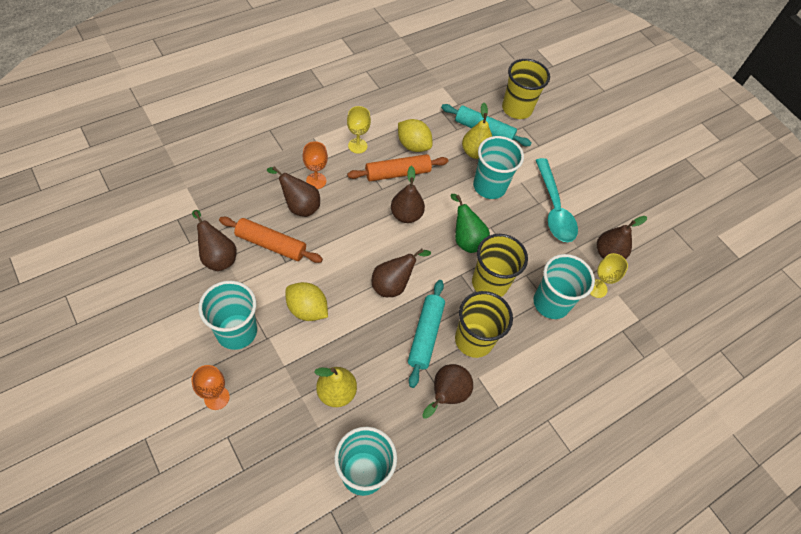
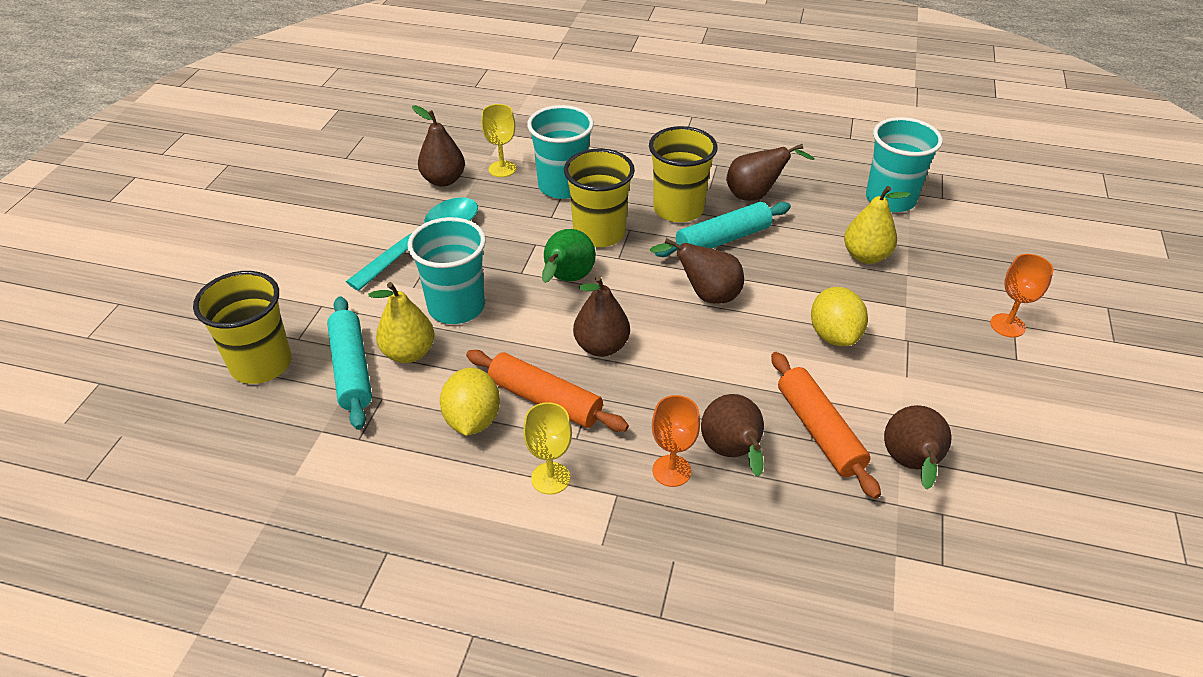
camera: 125 degrees left, 15 degrees down
turquoise cup [198,281,257,350] -> none

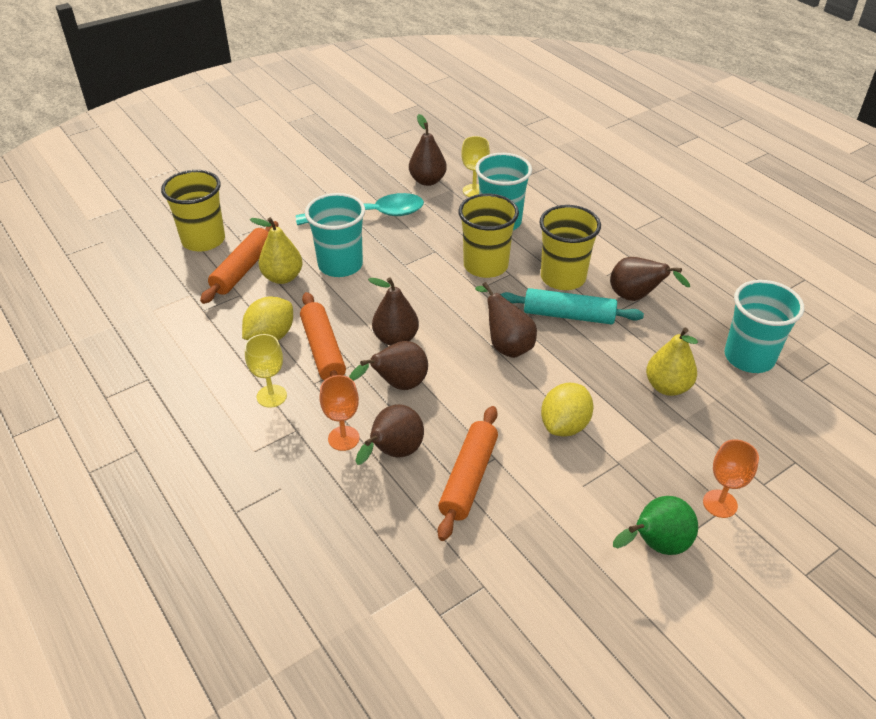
camera: 40 degrees right, 0 degrees up
turquoise rolling pin [327,296,372,430] -> orange rolling pin [200,221,278,304]
green pear [542,229,596,283] -> green pear moved to [613,496,698,555]
brown pear [884,405,952,490] -> brown pear moved to [349,341,428,390]

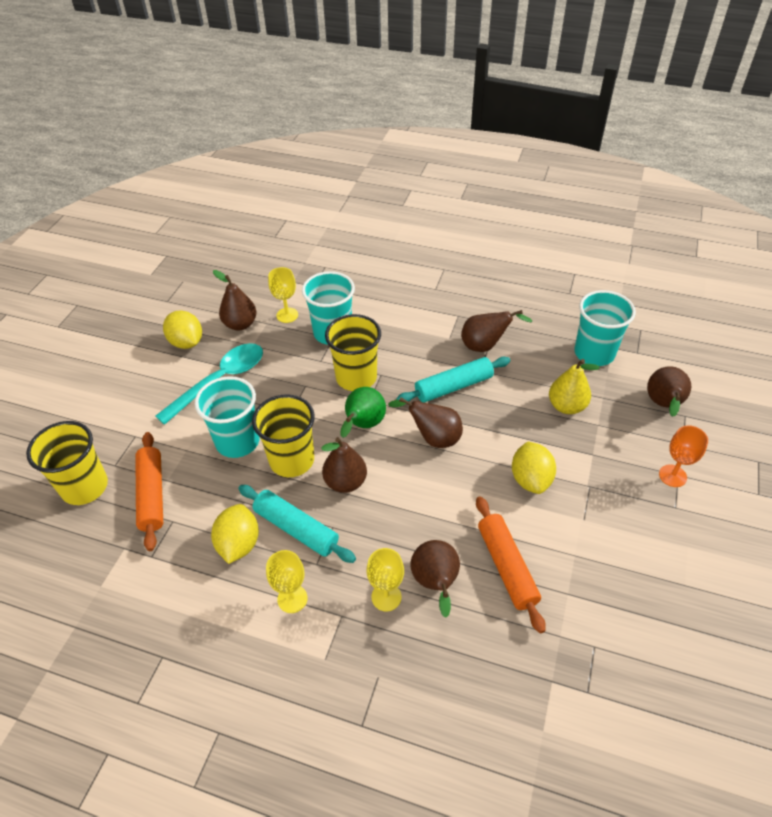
camera: 35 degrees left, 5 degrees up
yellow pear [250,217,303,284] -> none
orange rolling pin [300,292,346,381] -> turquoise rolling pin [238,485,356,563]
orange goblet [319,375,360,451] -> yellow goblet [366,548,404,611]
brown pear [349,341,428,390] -> brown pear moved to [647,366,691,417]
yellow cup [539,205,601,290] -> yellow cup moved to [252,394,315,477]
green pear [613,496,698,555] -> green pear moved to [340,387,386,438]
none -> yellow lemon [163,310,202,349]

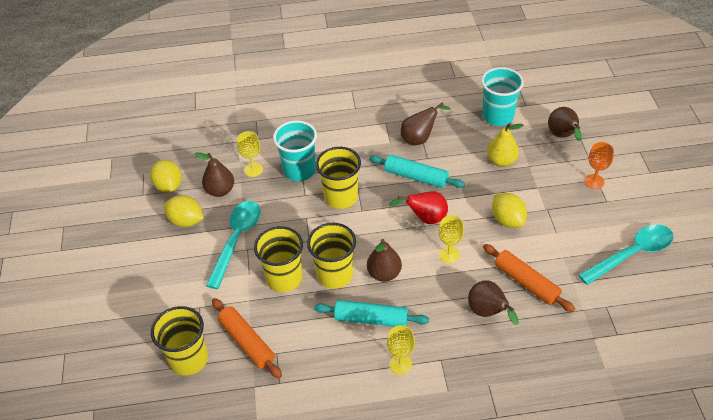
camera: 25 degrees left, 0 degrees up
turquoise cup [195,376,260,458] -> yellow cup [254,226,303,292]
yellow lemon [211,504,259,564] -> yellow lemon moved to [150,160,182,193]
green pear [340,387,386,438] -> none
yellow goblet [366,548,404,611] -> yellow goblet moved to [439,216,464,264]
brown pear [388,397,463,448] -> red pear [389,192,448,224]
turquoise rolling pin [396,357,511,403] -> turquoise rolling pin turned 75 degrees clockwise [369,155,465,188]
none -> turquoise spoon [578,224,674,285]

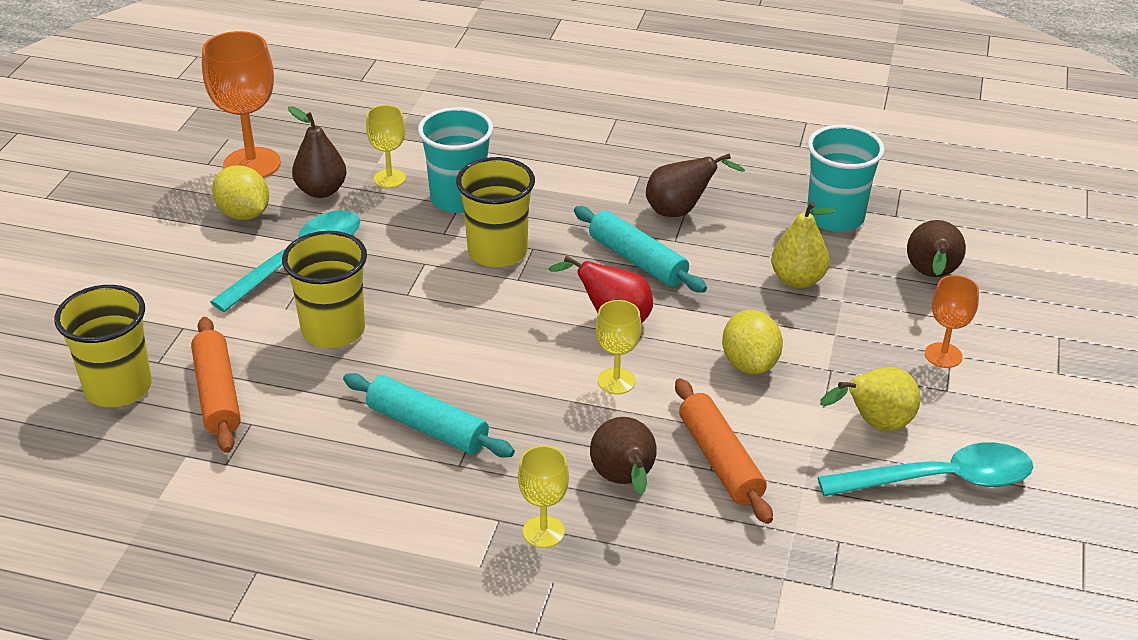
camera: 20 degrees right, 10 degrees down
yellow lemon [150,160,182,193] -> orange goblet [202,31,281,178]
yellow cup [307,223,356,289] -> none
brown pear [367,239,402,282] -> none
yellow goblet [387,325,415,375] -> yellow goblet moved to [518,446,569,548]
none -> yellow pear [820,367,920,431]

